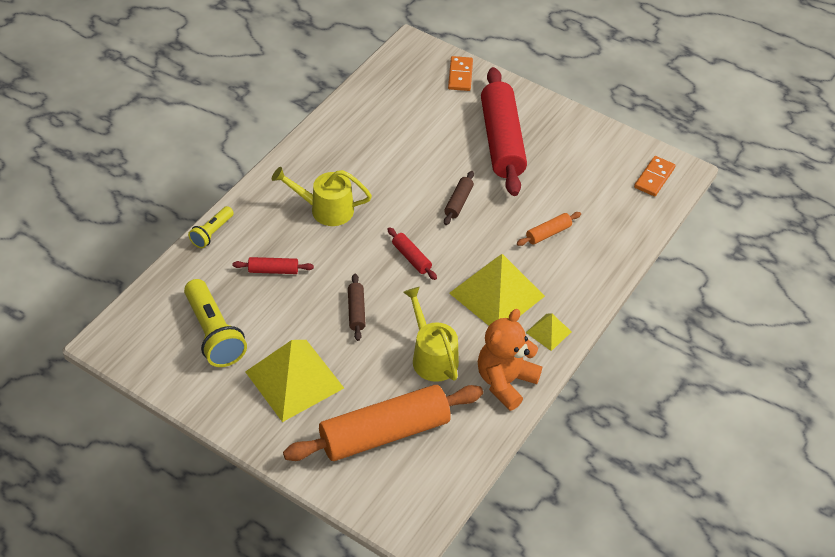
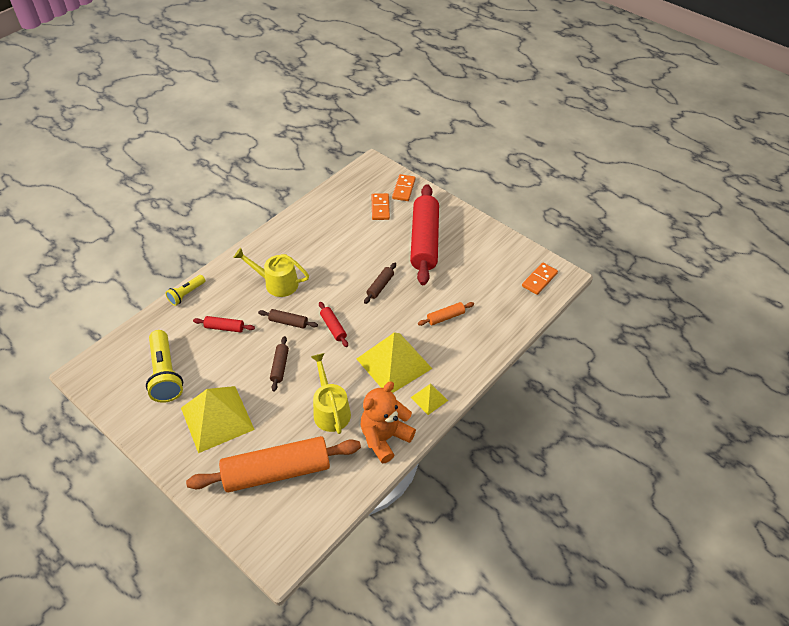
camera: 10 degrees right, 0 degrees up
none -> brown rolling pin [258,309,318,329]
none -> orange domino [372,193,390,220]

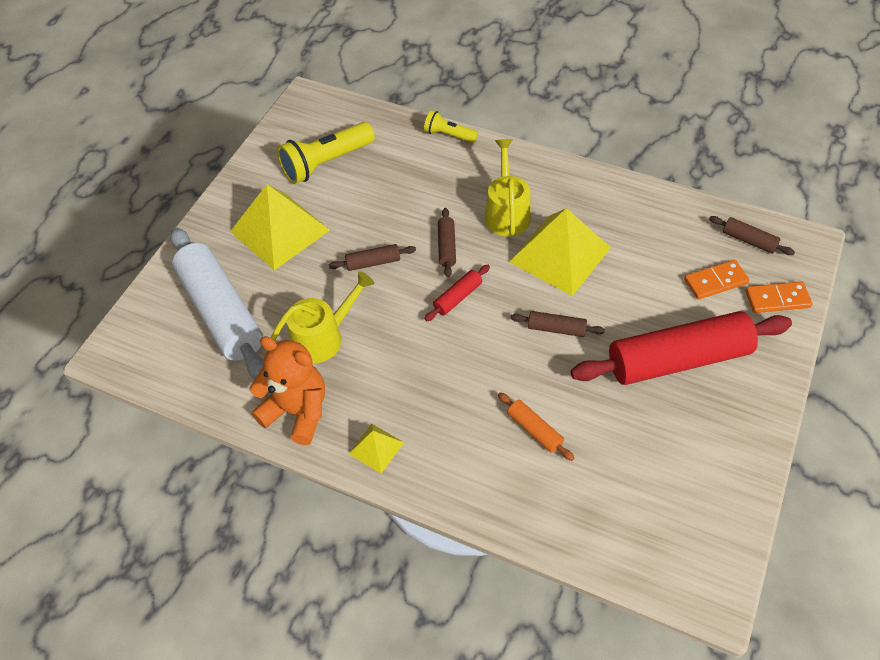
camera: 75 degrees right, 5 degrees up
orange rolling pin [186,436,361,492] -> white rolling pin [170,227,264,379]
red rolling pin [193,316,255,332] -> none
yellow pyramid [357,333,432,393] -> yellow pyramid moved to [509,208,611,296]
orange domino [522,262,558,295] -> none
none -> brown rolling pin [709,216,795,255]

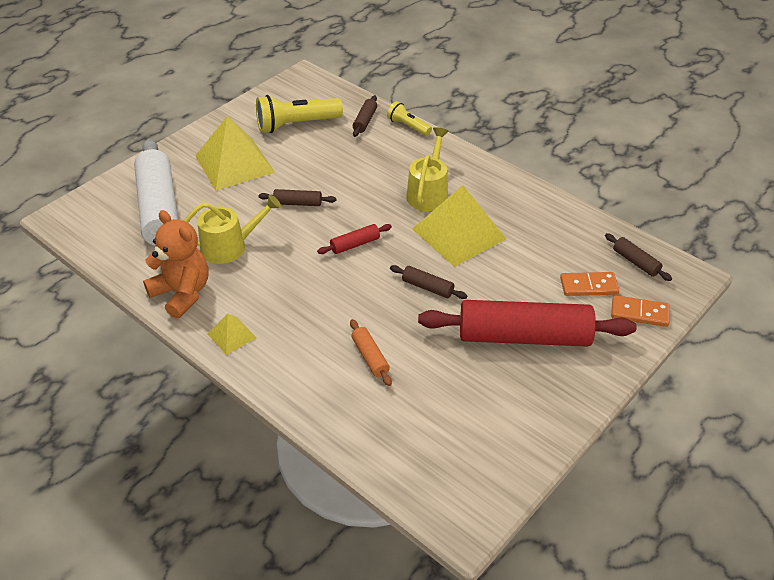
camera: 15 degrees right, 10 degrees down
brown rolling pin [438,208,456,278] -> brown rolling pin moved to [353,95,377,137]

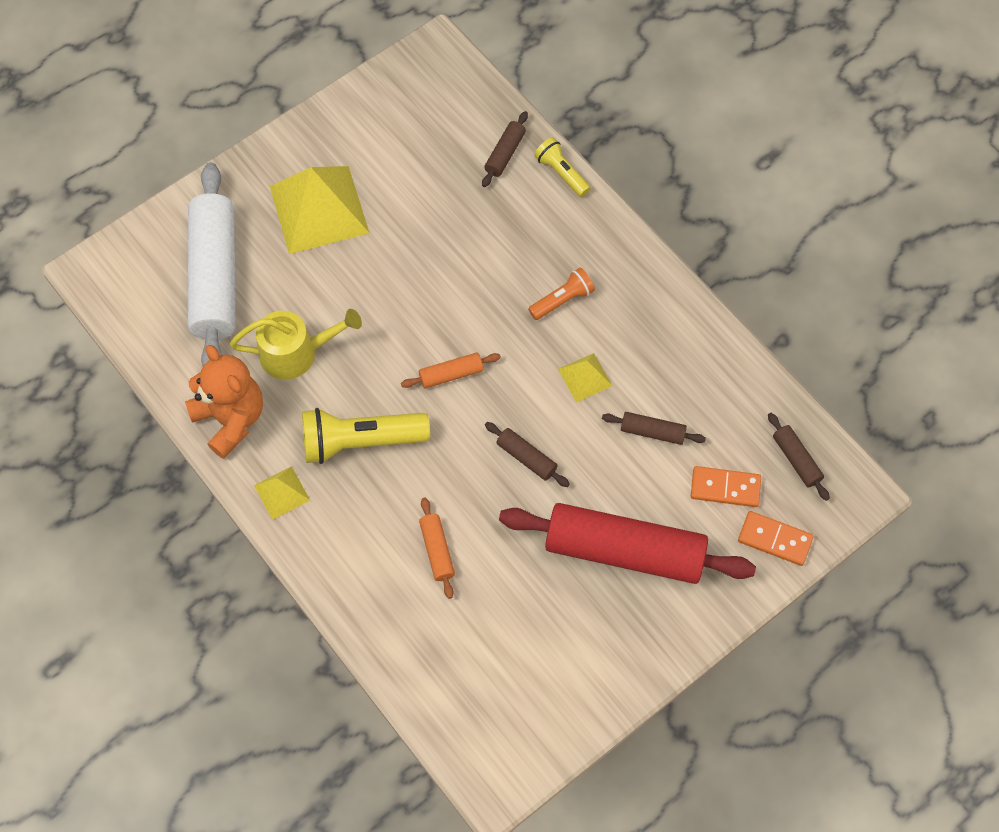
camera: 10 degrees right, 20 degrees up
yellow flashlight [256,95,343,133] -> yellow flashlight moved to [302,408,430,464]
brown rolling pin [259,189,336,206] -> brown rolling pin moved to [602,412,706,445]
red rolling pin [317,224,392,254] -> orange rolling pin [401,352,501,389]
yellow watering can [406,127,449,211] -> orange flashlight [528,268,595,320]
yellow pyramid [412,185,506,267] -> yellow pyramid [558,353,613,402], size x0.47

